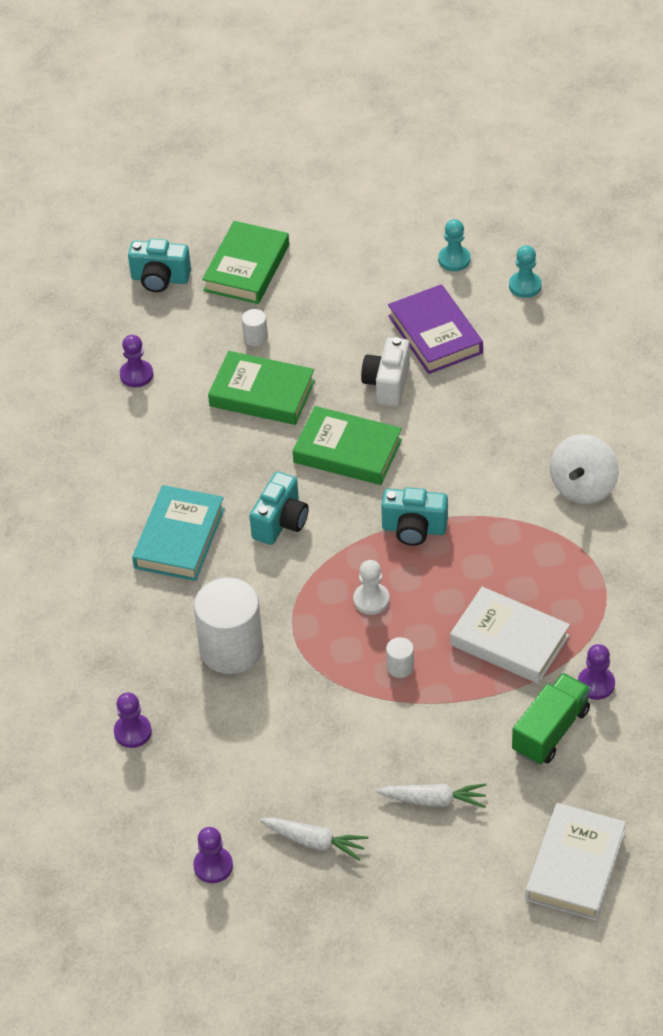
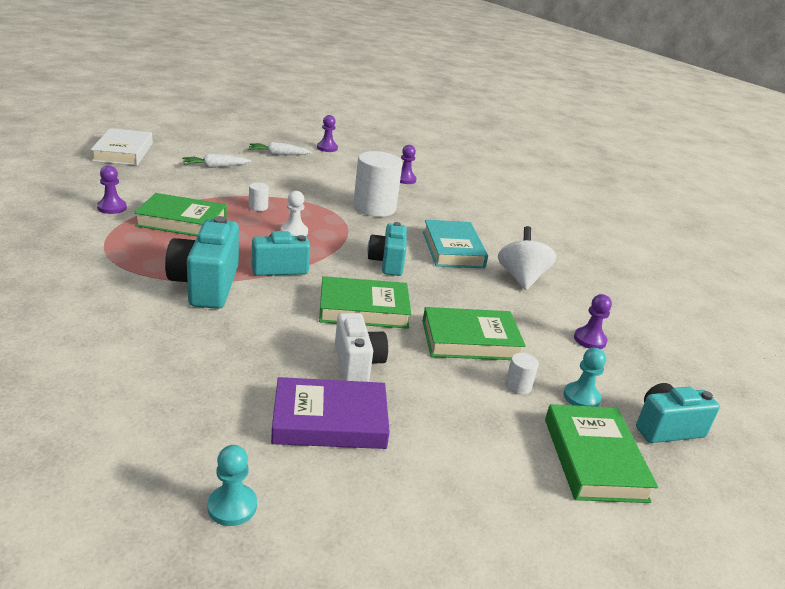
camera: 150 degrees right, 20 degrees down
purple book [388,284,483,374] -> purple book turned 45 degrees counterclockwise [271,377,390,449]
turquoise pawn [438,219,471,271] -> turquoise pawn moved to [563,348,606,407]
white book [450,587,570,684] -> green book [134,193,227,237]
green truck [512,673,591,765] -> none
white spinning top [550,434,619,504] -> white spinning top moved to [498,226,556,290]
none -> turquoise camera [165,216,239,309]

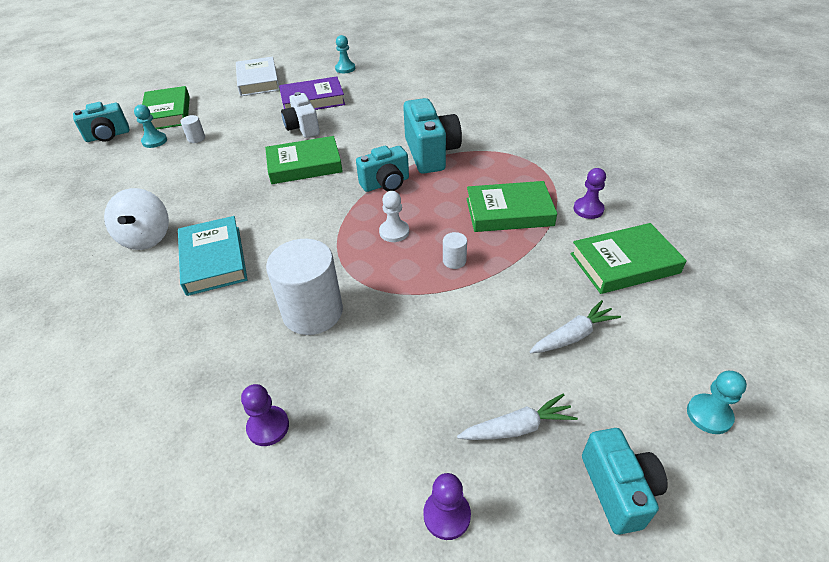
camera: 175 degrees right, 15 degrees up
white book [91,128,153,165] -> white book moved to [236,57,280,96]
turquoise camera [367,222,407,276] -> turquoise camera moved to [582,428,668,535]
green book [422,307,526,360] -> green book moved to [570,223,687,294]
purple pawn [574,294,612,349] -> none
none -> turquoise pawn [687,371,747,434]

